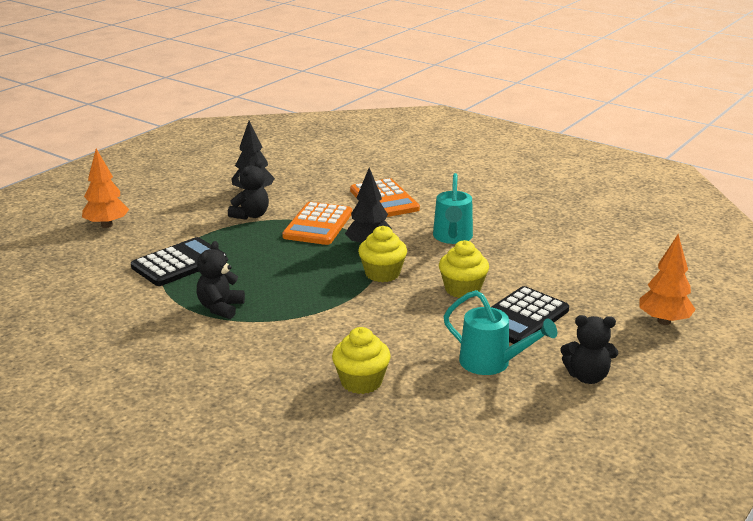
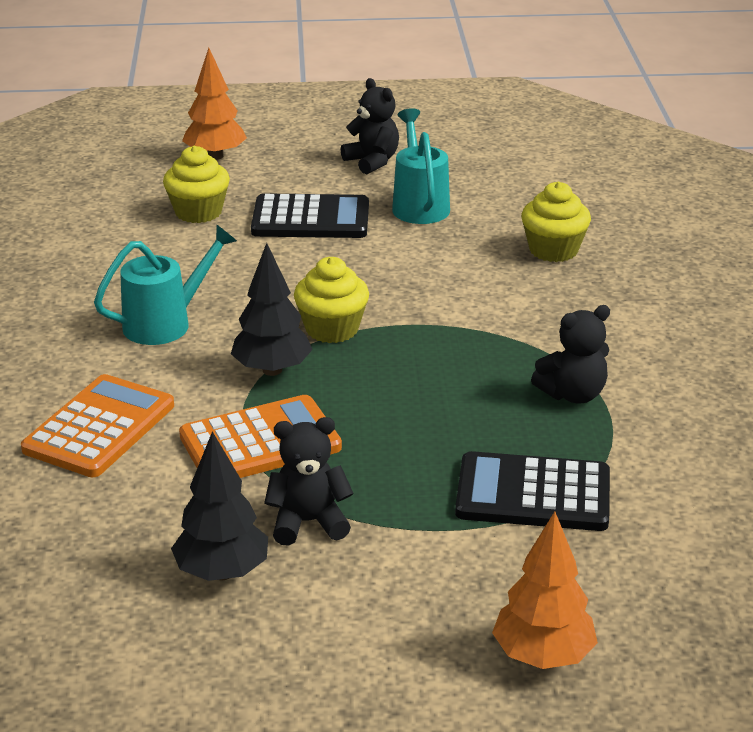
camera: 130 degrees left, 5 degrees up
yellow cupcake [439,240,489,298] -> yellow cupcake moved to [163,146,230,223]

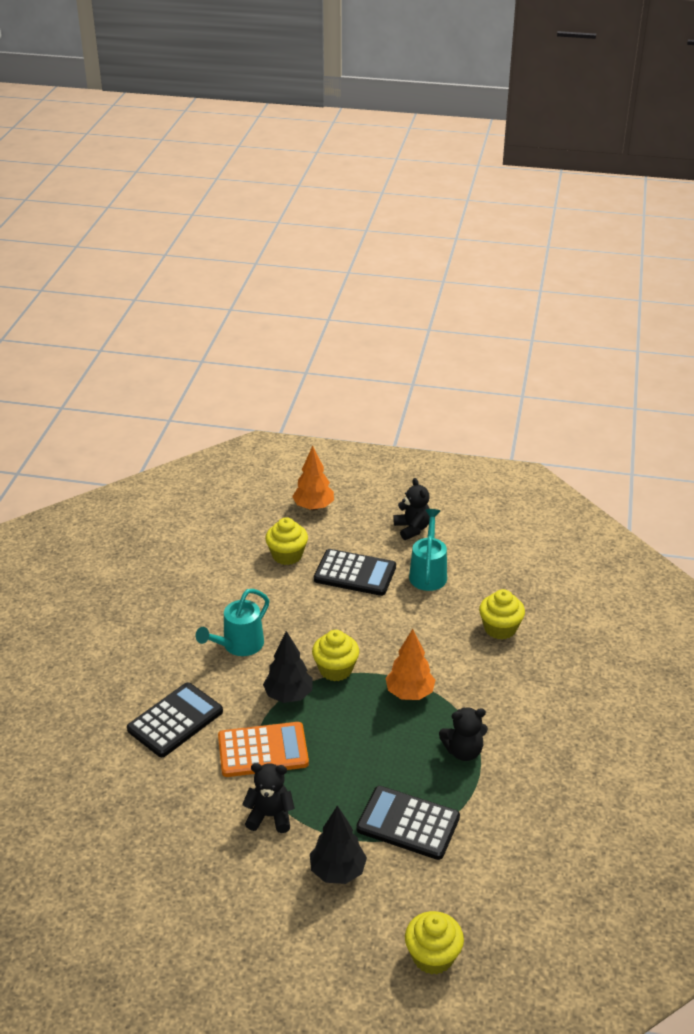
camera: 15 degrees right, 5 degrees up
orange calculator [21,374,174,477] -> black calculator [127,683,223,757]
turquoise watering can [94,225,237,345] -> turquoise watering can turned 150 degrees clockwise [196,589,269,656]
black tree [171,431,268,581] -> black tree moved to [310,805,367,884]
orange tree [492,511,598,669] -> orange tree moved to [386,629,435,700]
none -> yellow cupcake [405,911,464,975]

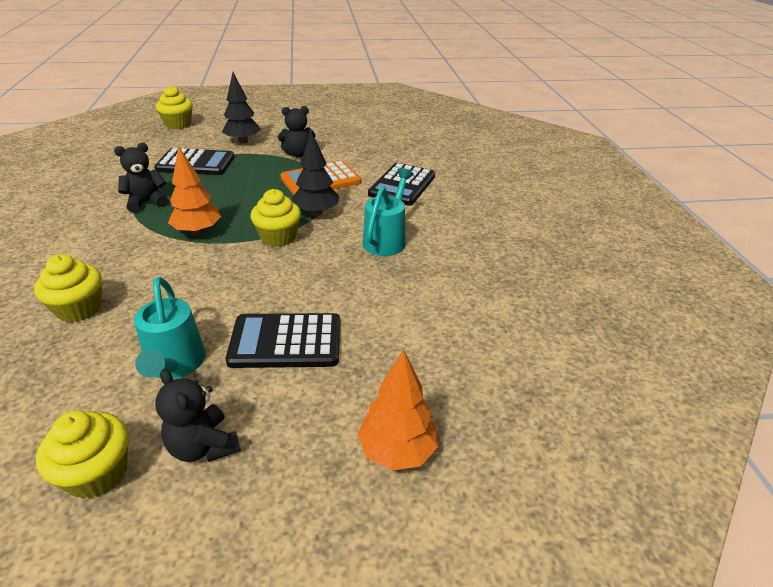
camera: 160 degrees right, 0 degrees up
yellow cupcake [265,517,308,565] -> yellow cupcake moved to [36,411,128,499]

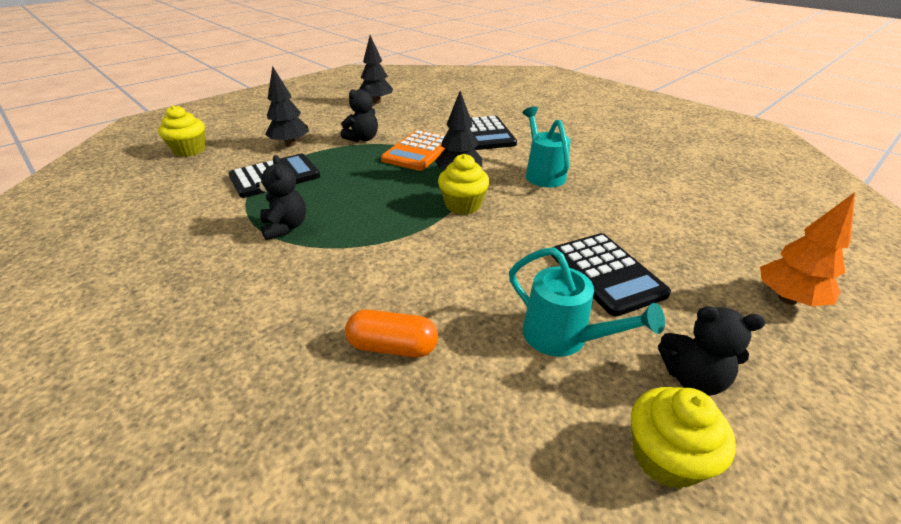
camera: 35 degrees left, 0 degrees up
yellow cupcake [34,254,102,323] -> orange capsule [345,310,438,357]
black teddy bear [114,143,168,213] -> black teddy bear turned 135 degrees clockwise [256,155,306,240]
orange tree [168,147,221,235] -> none
black calculator [226,313,340,368] -> black calculator turned 75 degrees counterclockwise [551,233,671,317]
none -> black tree [359,35,393,104]

